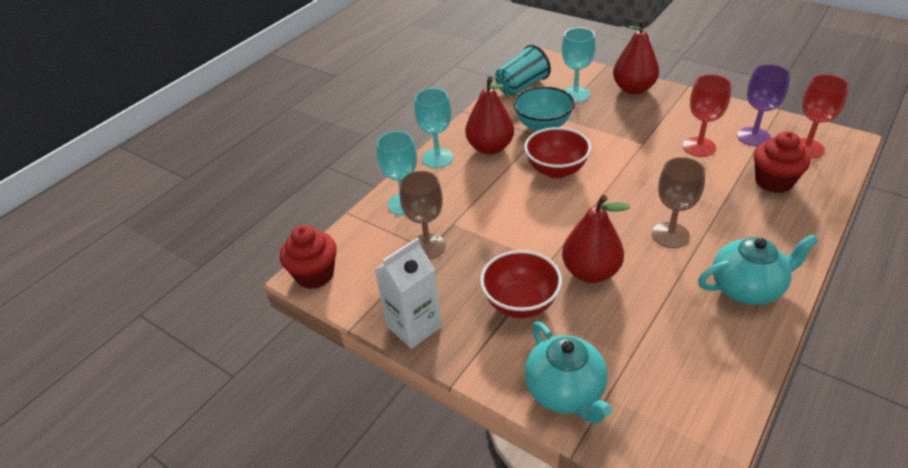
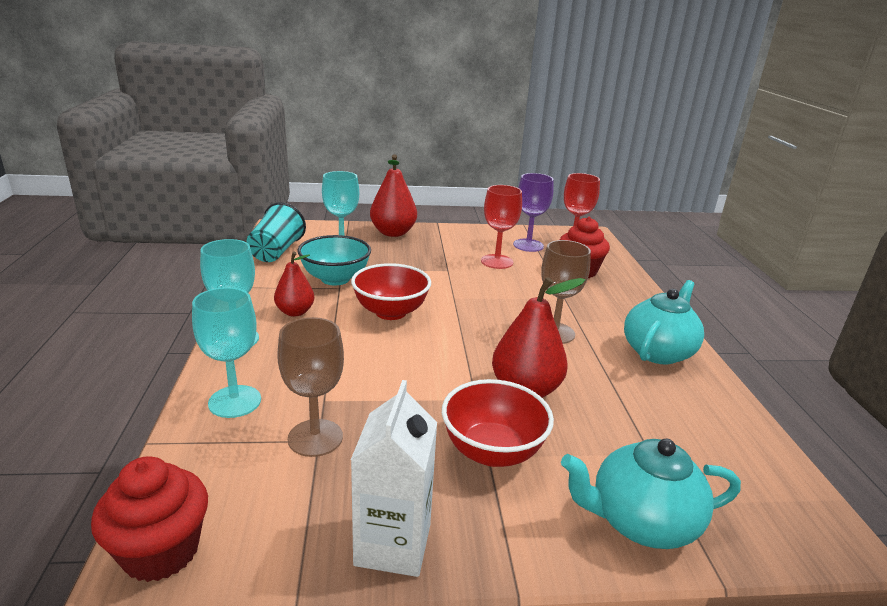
camera: 45 degrees left, 15 degrees down
red pear [465,76,514,155] -> red pear [274,252,314,317], size x0.63
turquoise teapot [524,321,612,424] -> turquoise teapot turned 150 degrees clockwise [561,439,741,549]

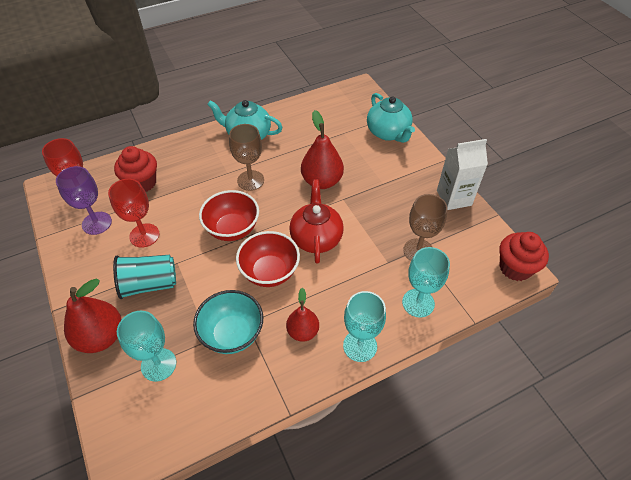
camera: 110 degrees left, 25 degrees up
turquoise cup [247,202,306,262] -> turquoise cup moved to [113,255,176,299]
red bowl [442,379,554,467] -> red bowl moved to [199,190,259,241]
none -> red teapot [289,179,344,264]

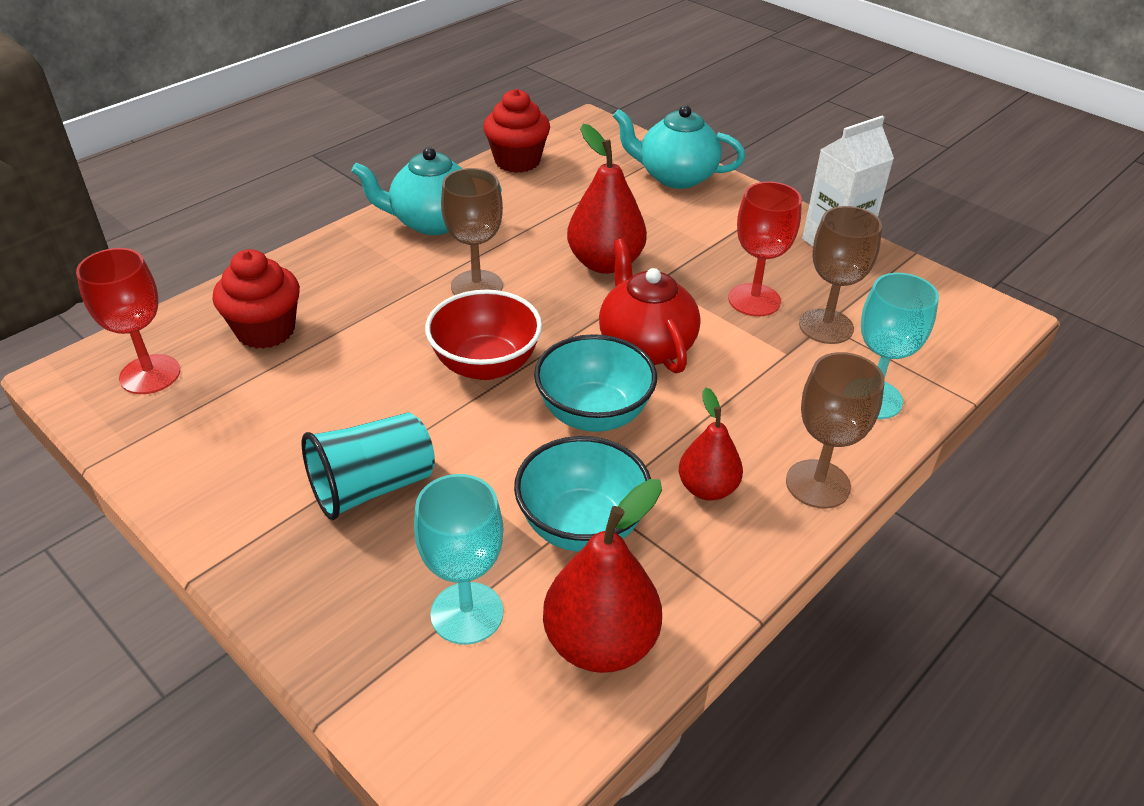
camera: 20 degrees left, 10 degrees down
purple goblet [56,166,112,235] -> none
red pear [64,278,122,353] -> red pear moved to [543,479,662,673]
red goblet [108,179,159,247] -> red goblet moved to [728,181,802,317]
red bowl [236,231,300,287] -> turquoise bowl [534,334,657,432]
turquoise goblet [343,291,386,362] -> brown goblet [786,352,885,509]
turquoise teapot [367,93,415,143] -> turquoise teapot turned 150 degrees clockwise [613,105,745,189]
red cupcake [499,232,549,281] -> red cupcake moved to [483,89,550,173]

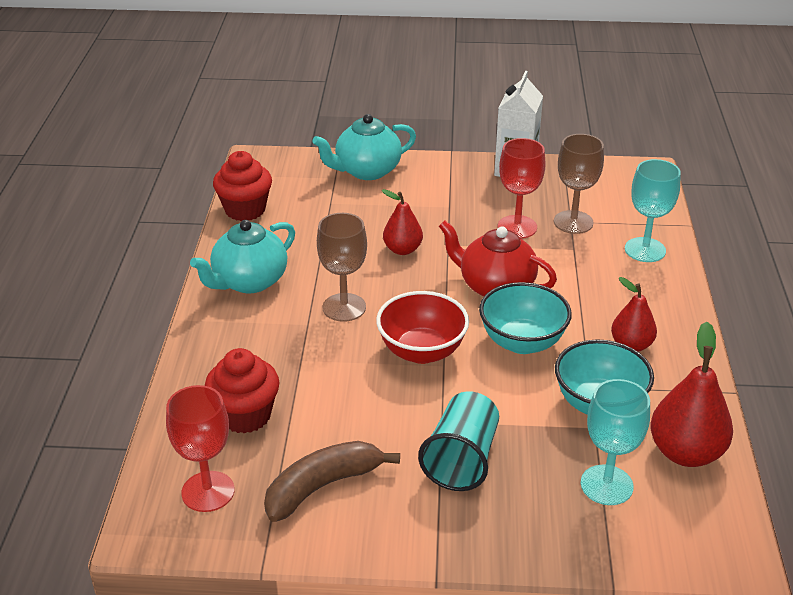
camera: 40 degrees left, 5 degrees down
red pear [567,124,647,274] -> red pear [382,189,423,255], size x0.63
brown goblet [786,352,885,509] -> none
none -> brown banana [264,441,400,522]

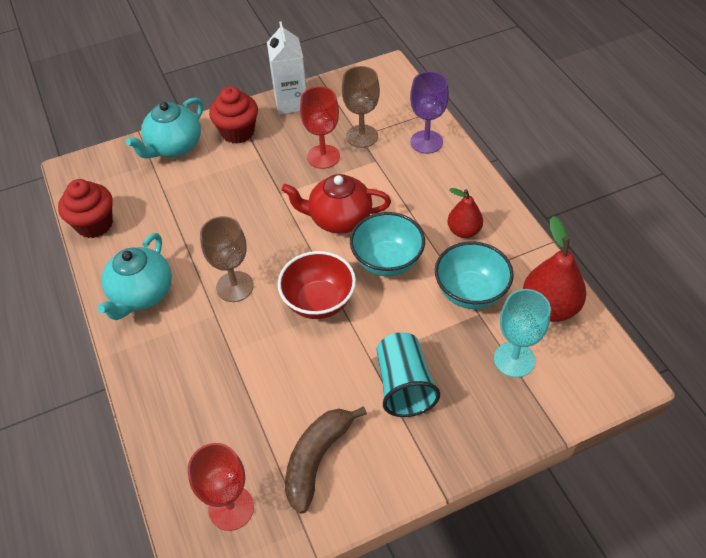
camera: 25 degrees left, 15 degrees up
red cupcake [205,348,280,434] -> red cupcake moved to [209,86,258,144]
red pear [382,189,423,255] -> none
turquoise goblet [625,159,681,262] -> purple goblet [410,71,449,154]

